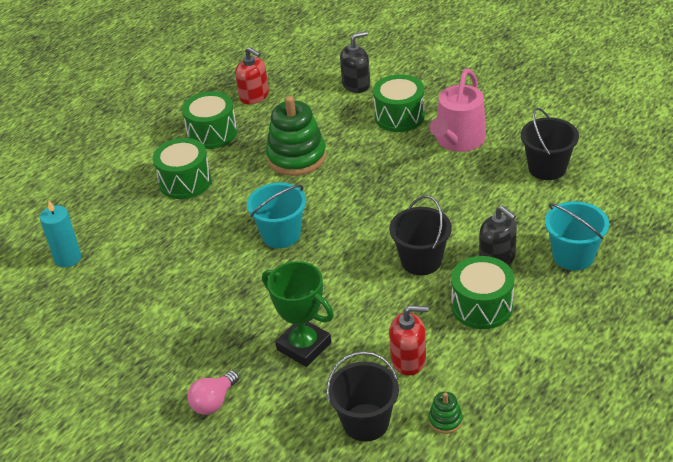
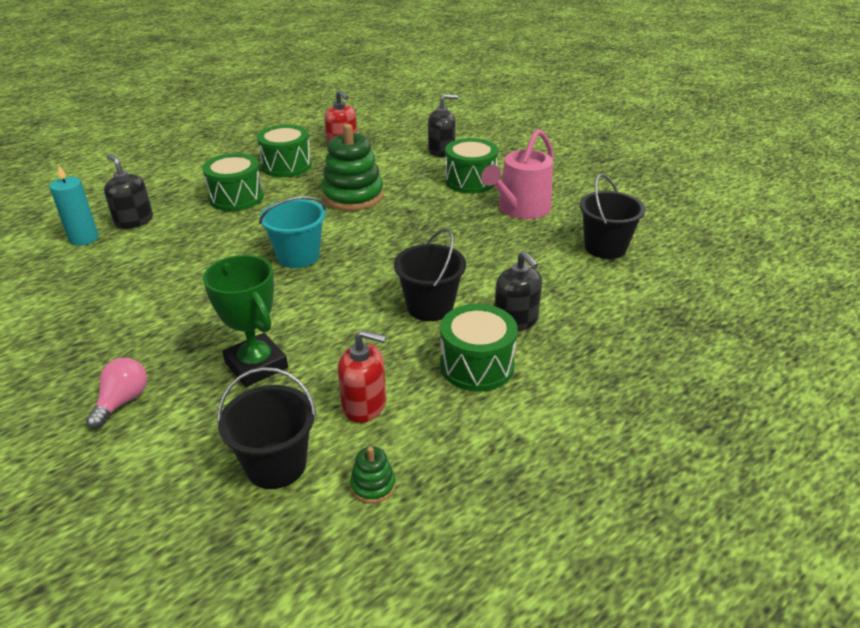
camera: 10 degrees right, 5 degrees down
pink light bulb [187,371,239,415] -> pink light bulb turned 150 degrees clockwise [86,358,147,429]
turquoise bucket [545,201,609,271] -> none
none -> black soap dispenser [104,154,153,229]

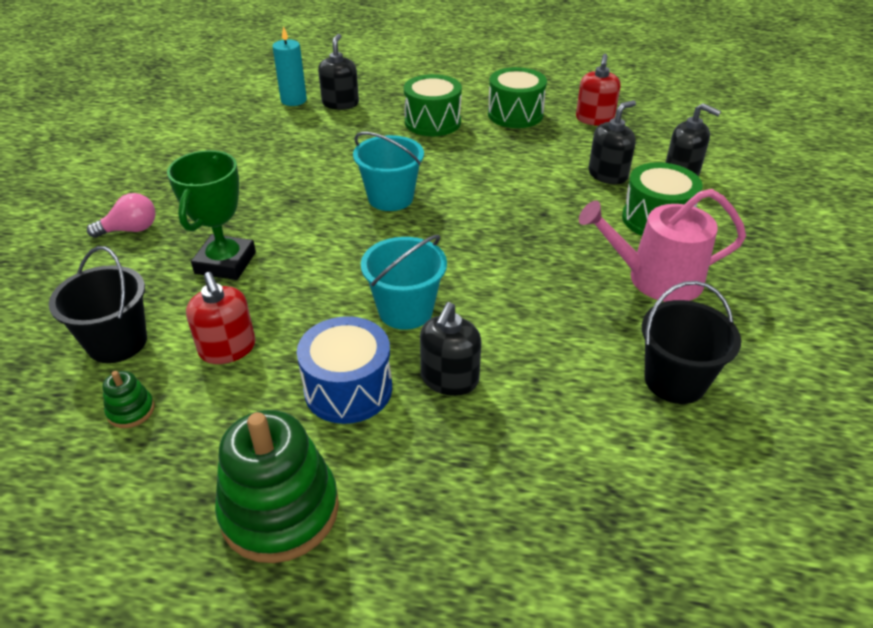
camera: 50 degrees right, 5 degrees up
green stacking toy [321,124,384,211] -> green stacking toy moved to [215,410,339,563]
black bucket [394,228,466,321] -> turquoise bucket [361,234,447,330]
green drum [440,304,518,391] -> blue drum [297,316,392,424]
none -> black soap dispenser [588,100,636,184]

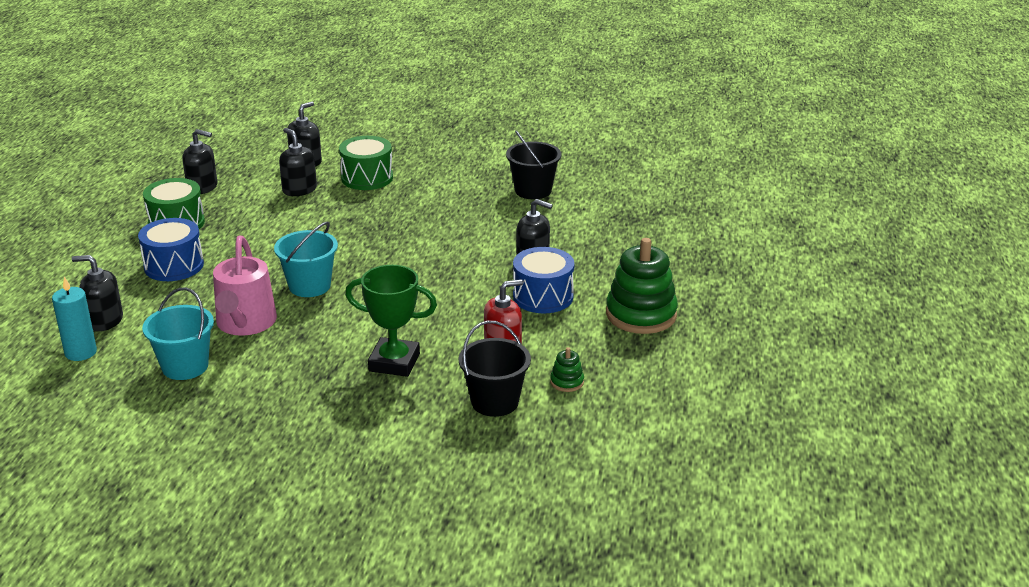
camera: 90 degrees left, 10 degrees down
pink light bulb [87,193,156,238] -> none
turquoise bucket [361,234,447,330] -> turquoise bucket moved to [142,287,214,380]
green drum [404,74,462,136] -> blue drum [138,218,204,281]
red soap dispenser [576,54,621,126] -> black soap dispenser [182,129,217,194]
pink watering can [579,189,746,302] -> pink watering can moved to [213,236,277,336]

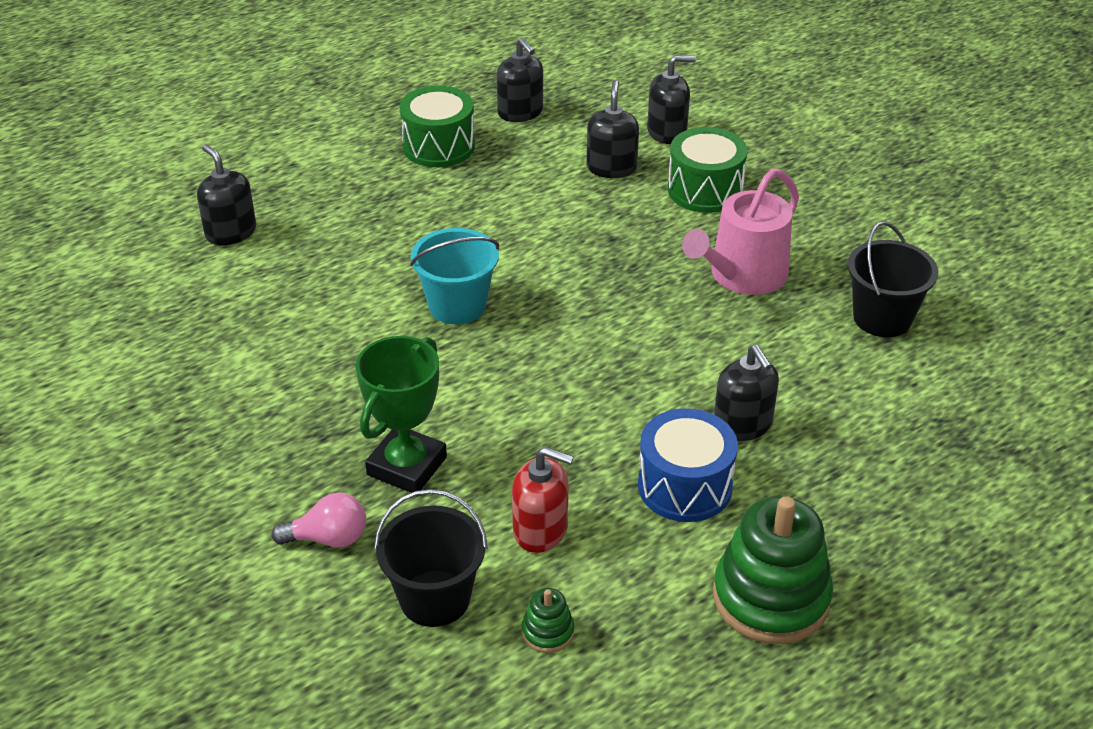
camera: 45 degrees right, 10 degrees up
turquoise candle [52,277,97,361] -> none
blue drum [138,218,204,281] -> none
turquoise bucket [142,287,214,380] -> none
pink watering can [213,236,277,336] -> pink watering can moved to [682,168,799,295]
green trophy [345,265,437,377] -> green trophy turned 60 degrees clockwise [356,336,447,493]
none -> pink light bulb [271,492,366,547]

